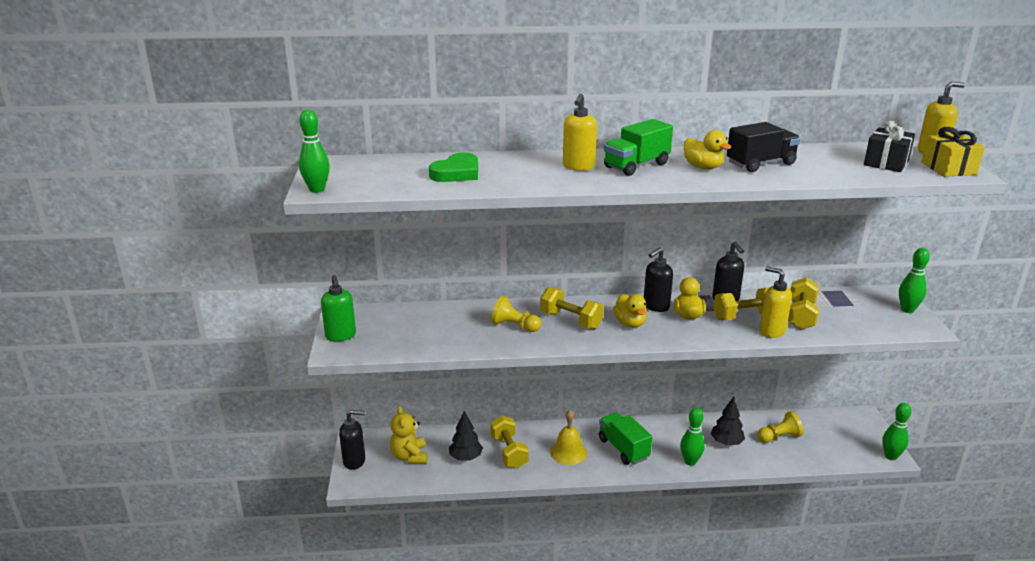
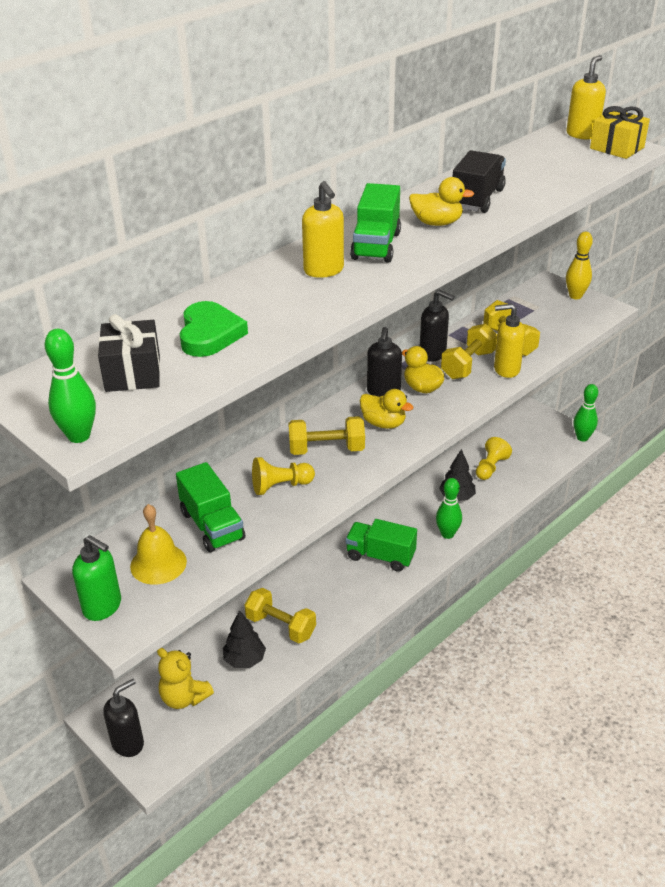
camera: 40 degrees left, 10 degrees up
yellow bell [550,410,587,465] -> yellow bell moved to [130,504,187,585]
black gift [864,121,915,172] -> black gift moved to [98,314,160,392]
green bowling pin [899,248,930,313] -> yellow bowling pin [566,232,593,299]
none -> green truck [176,462,245,552]

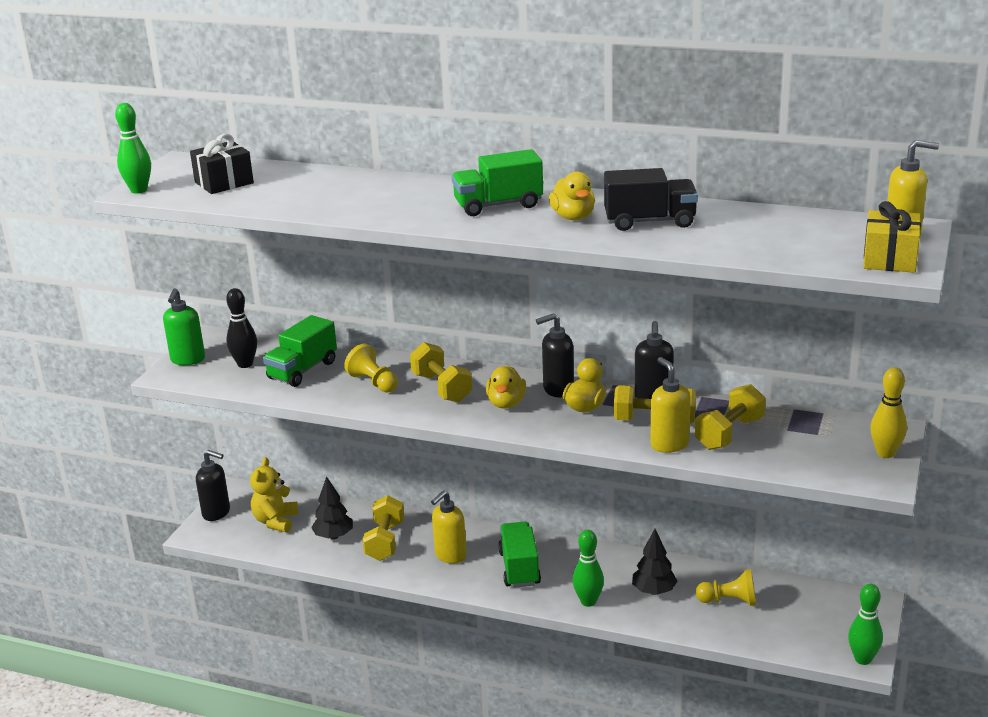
camera: 65 degrees right, 10 degrees down
yellow bell [130,504,187,585] -> black bowling pin [226,288,257,368]
green heart [180,301,248,357] -> none
yellow soap dispenser [302,181,344,278] -> yellow soap dispenser moved to [431,491,467,564]

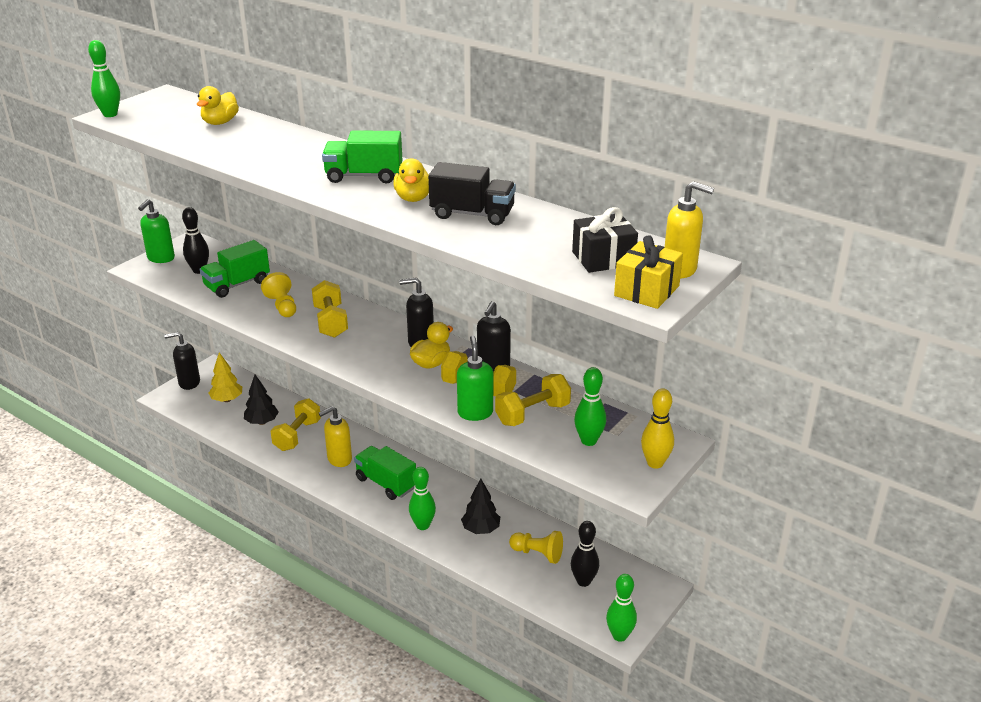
camera: 15 degrees right, 5 degrees up
black gift [190,134,254,194] -> black gift moved to [572,207,638,273]
black soap dispenser [196,450,230,521] -> black soap dispenser turned 135 degrees clockwise [164,332,200,390]
yellow teddy bear [250,457,298,532] -> yellow tree [209,352,242,402]
yellow duck [486,366,526,409] -> yellow duck moved to [197,86,239,125]
green truck [498,522,541,588] -> green truck turned 60 degrees counterclockwise [354,446,416,500]
yellow soap dispenser [650,357,691,453] -> green soap dispenser [457,335,493,421]
none -> black bowling pin [571,521,599,587]
none -> green bowling pin [574,367,606,446]

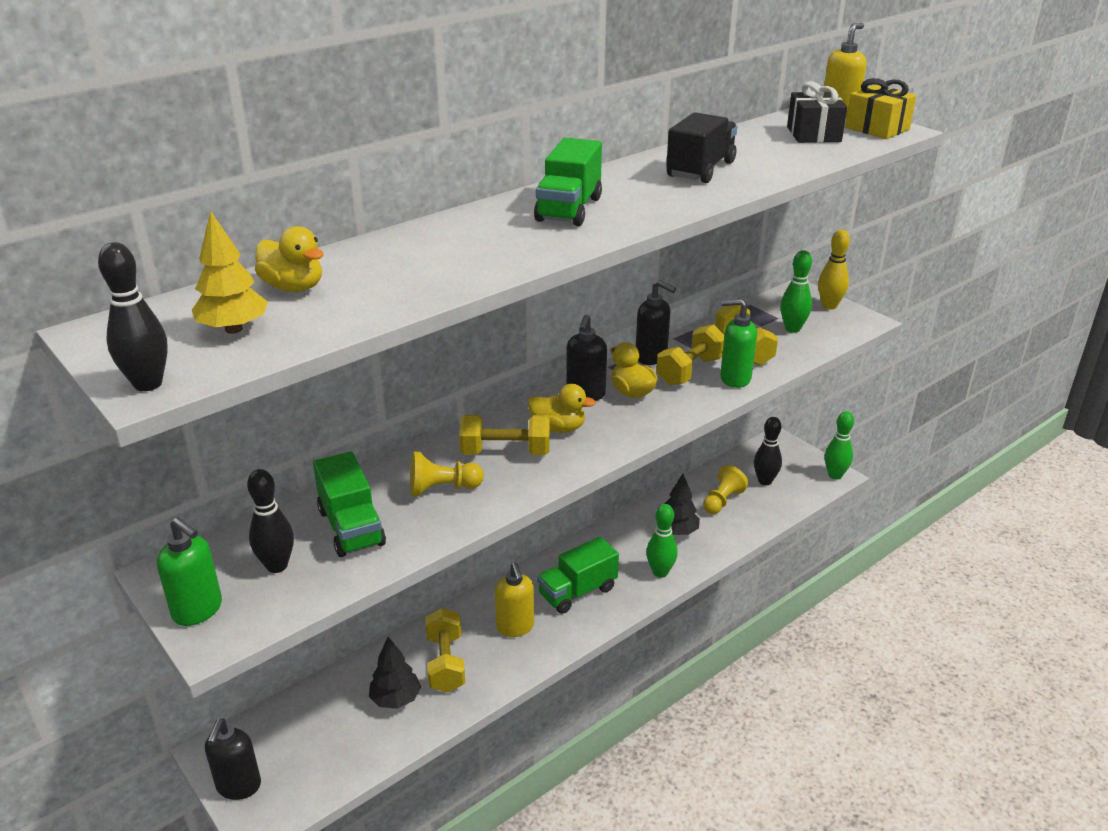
camera: 75 degrees left, 0 degrees up
green bowling pin [88,40,120,117] -> black bowling pin [98,242,168,391]
yellow tree [209,352,242,402] -> yellow tree moved to [192,211,268,334]
yellow dumbbell [270,398,321,451] -> yellow dumbbell turned 45 degrees clockwise [425,608,465,693]
yellow duck [393,158,430,202] -> yellow duck moved to [528,384,596,433]

